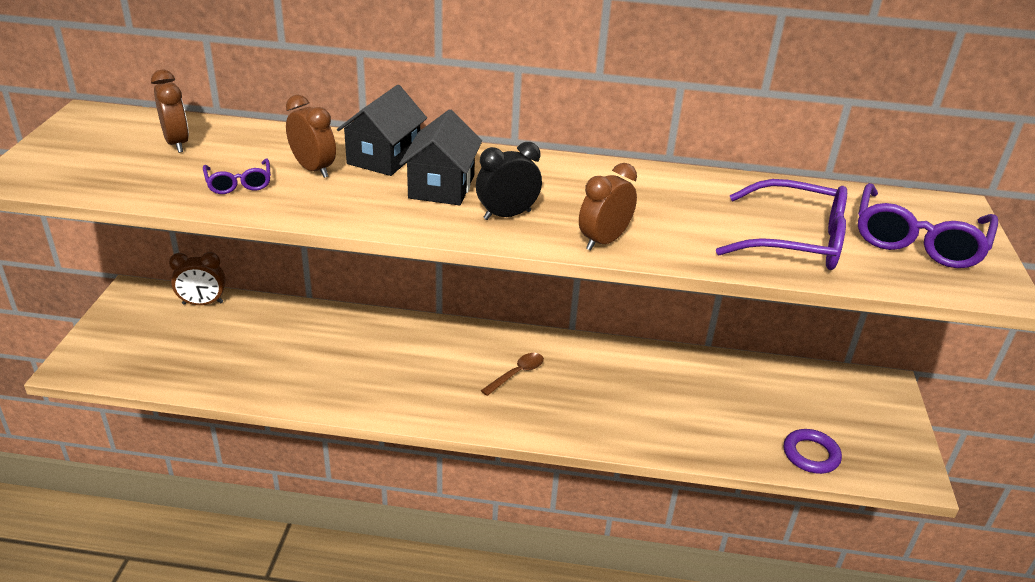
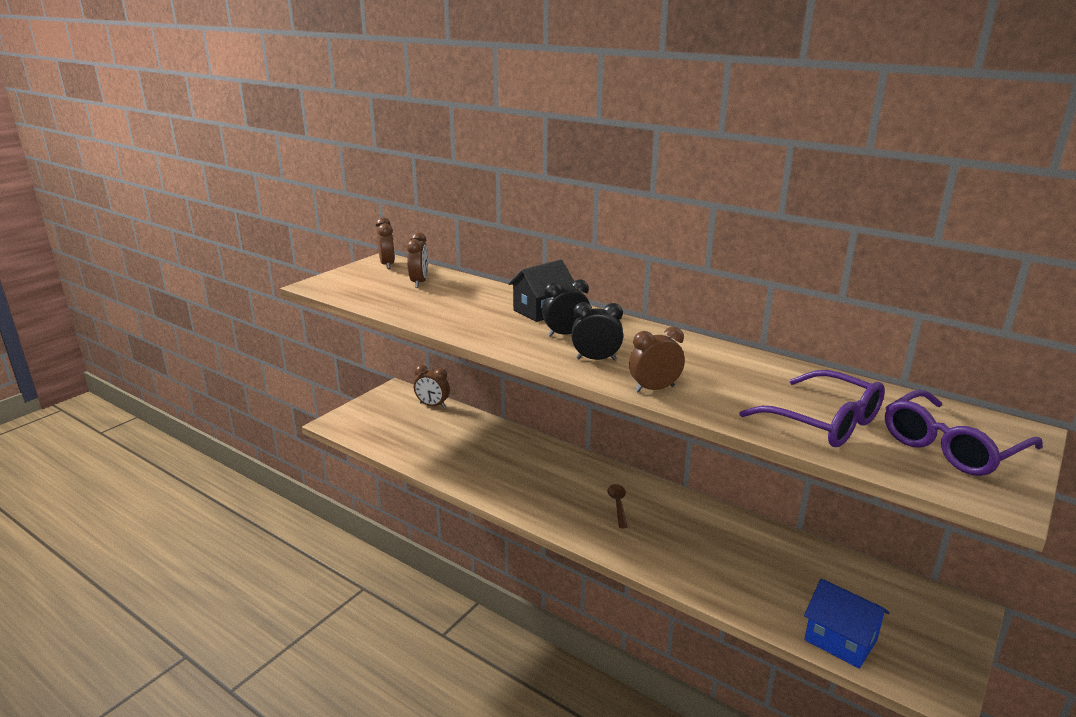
camera: 30 degrees right, 10 degrees down
purple glasses [203,159,271,194] -> none
brown clock [286,95,336,178] -> brown clock moved to [376,217,395,269]
black house [399,109,482,205] -> black clock [542,279,590,337]
brown spoon [481,353,544,396] -> brown spoon turned 75 degrees counterclockwise [607,484,627,528]
purple ring [784,429,842,474] -> blue house [804,579,889,669]

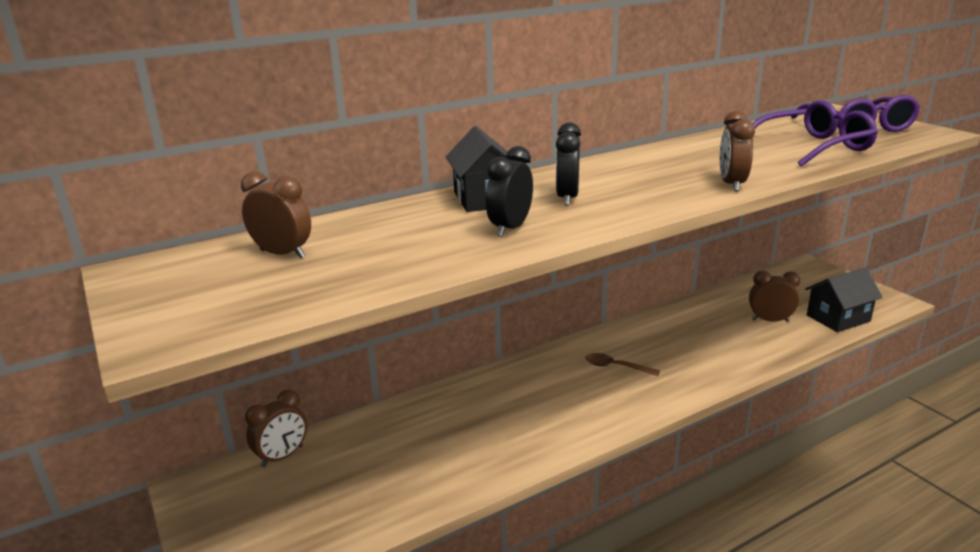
camera: 65 degrees left, 0 degrees up
brown clock [376,217,395,269] -> brown clock moved to [749,271,800,322]
black clock [572,302,623,360] -> black clock moved to [486,146,533,237]
blue house [804,579,889,669] -> black house [805,268,883,332]

